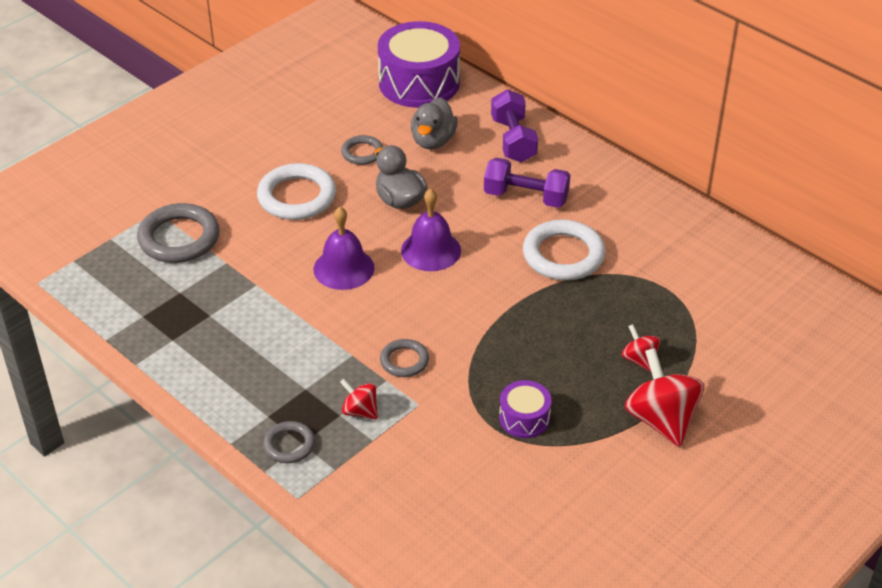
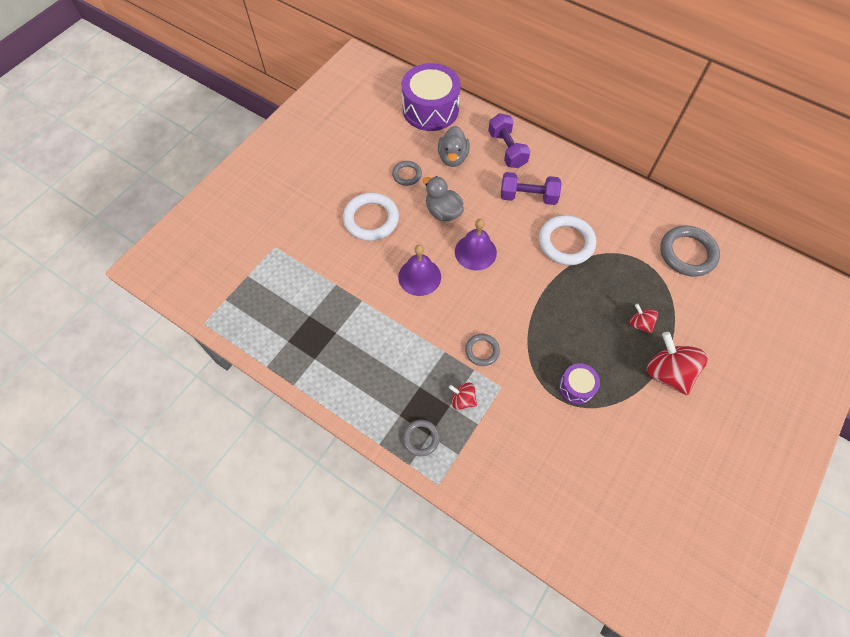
camera: 10 degrees left, 20 degrees up
grey ring [137,203,220,263] -> grey ring moved to [660,226,720,277]

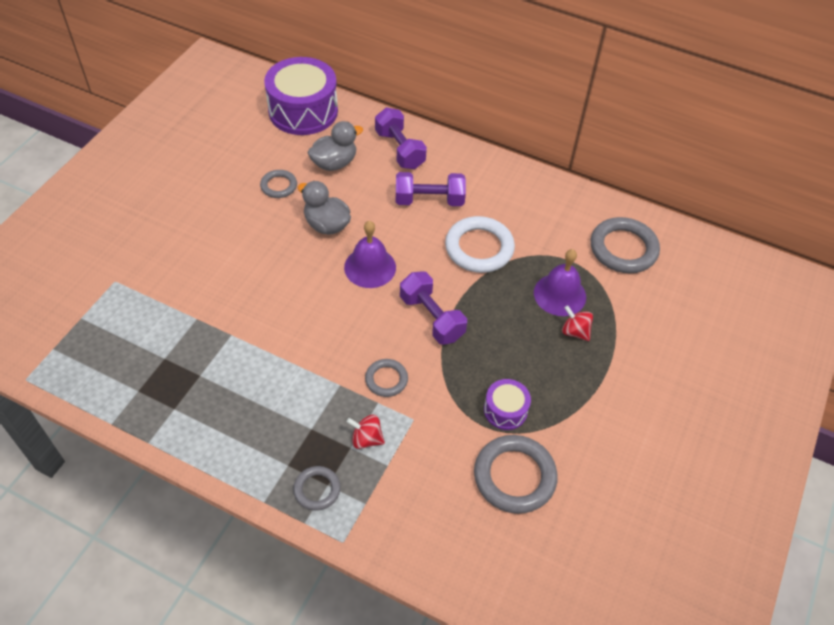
camera: 10 degrees left, 10 degrees down
white ring [343,193,399,241] -> none
purple bell [398,245,441,296] -> purple bell moved to [534,249,586,316]
grey duck [438,126,470,167] -> grey duck turned 120 degrees counterclockwise [307,121,363,171]
red spinning top [647,332,707,395] -> none
none -> purple dumbbell [400,271,467,345]
none -> grey ring [474,435,558,514]

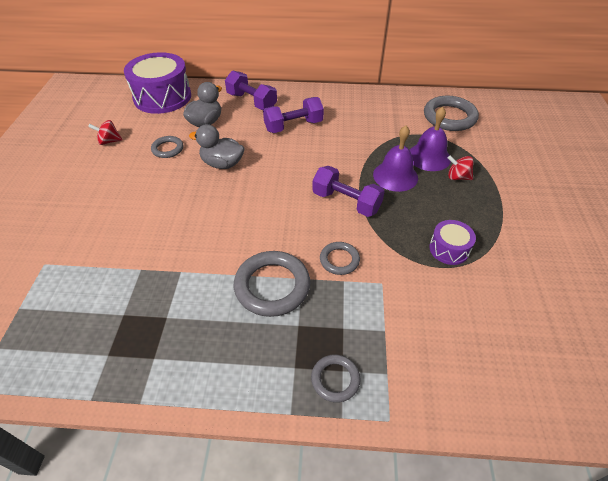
camera: 20 degrees left, 5 degrees down
purple bell [344,221,396,288] -> purple bell moved to [373,125,418,192]
red spinning top [347,415,385,449] -> red spinning top moved to [88,120,122,145]
white ring [445,216,515,273] -> none
grey ring [474,435,558,514] -> grey ring moved to [234,251,310,317]

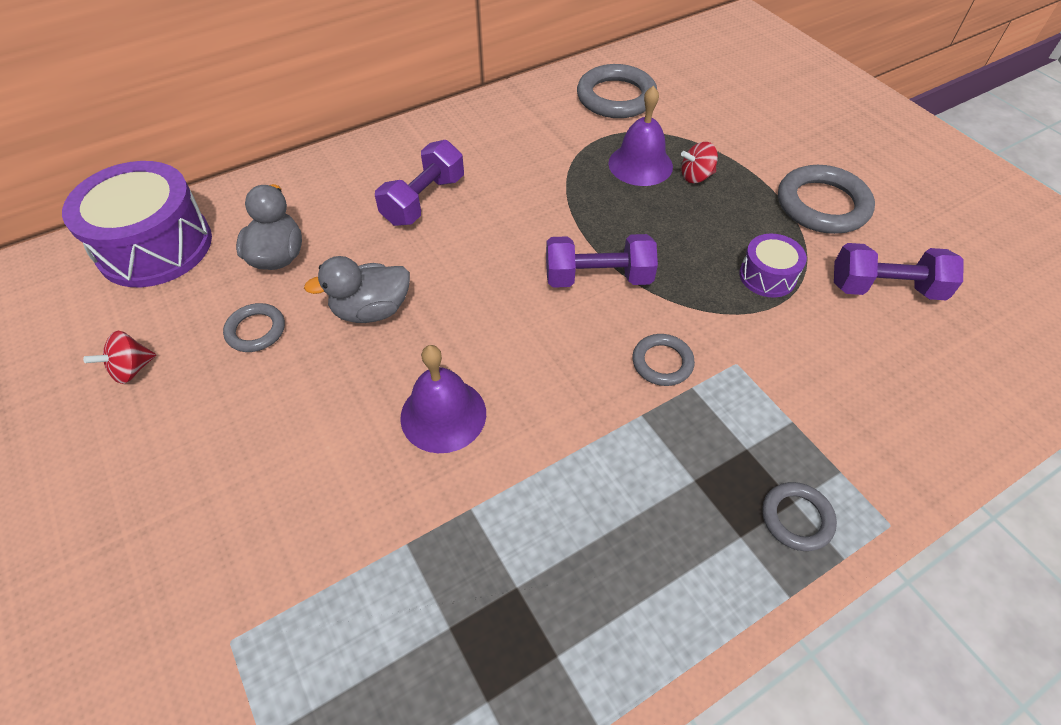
camera: 35 degrees left, 5 degrees up
purple dumbbell [225,70,277,110] -> purple dumbbell moved to [834,243,964,300]
grey ring [234,251,310,317] -> grey ring moved to [778,165,875,234]
purple bell [373,125,418,192] -> purple bell moved to [400,345,486,453]

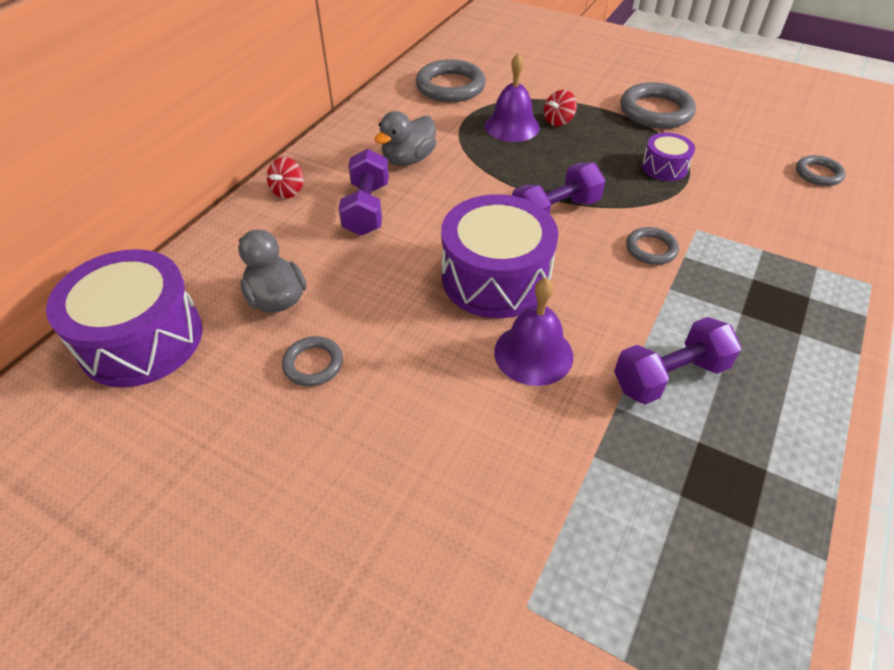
camera: 30 degrees left, 5 degrees down
red spinning top [83,331,156,384] -> red spinning top moved to [267,157,304,199]
grey duck [304,256,410,323] -> grey duck moved to [374,111,436,166]
grey ring [762,482,837,551] -> grey ring moved to [796,155,846,186]
purple dumbbell [834,243,964,300] -> purple dumbbell moved to [614,317,742,405]
none -> purple drum [441,194,559,318]

